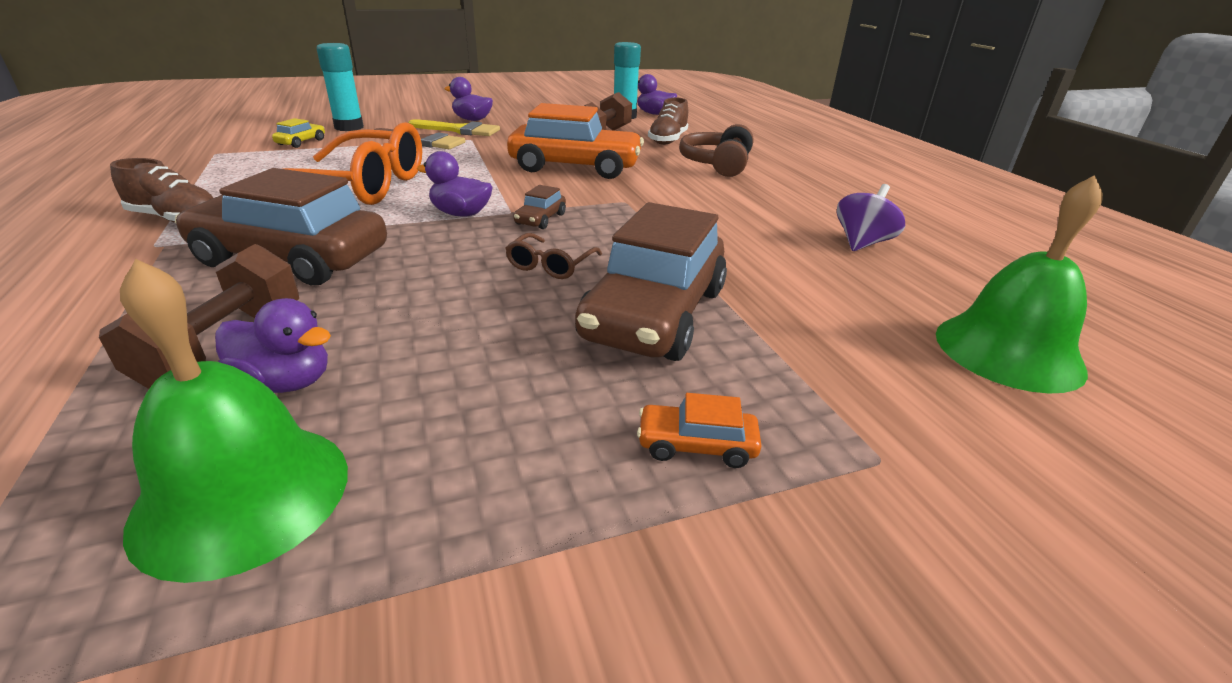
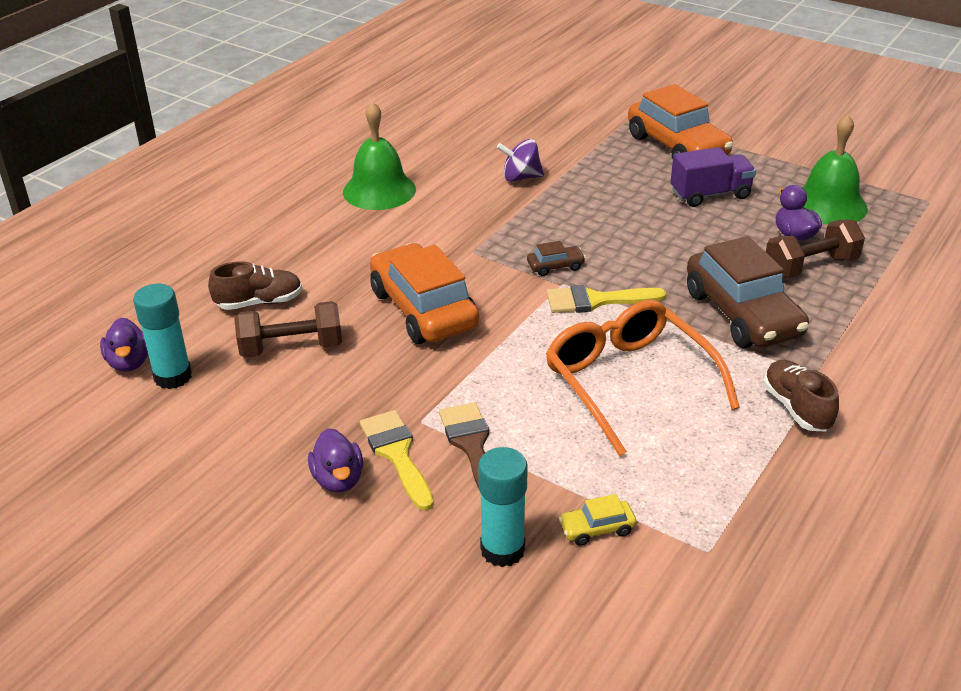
camera: 125 degrees left, 5 degrees up
purple duck [417,151,493,217] -> yellow brush [547,285,666,313]
brown glasses [505,233,602,279] -> none
brown car [575,202,727,361] -> none
orange car [637,393,762,468] -> orange car [628,84,733,159], size x2.42
brown headphones [679,124,753,177] -> none
purple spinning top [837,184,905,251] -> purple spinning top moved to [497,139,544,182]
green bell [936,175,1103,393] -> green bell moved to [343,101,416,210]
none -> purple truck [671,147,756,207]

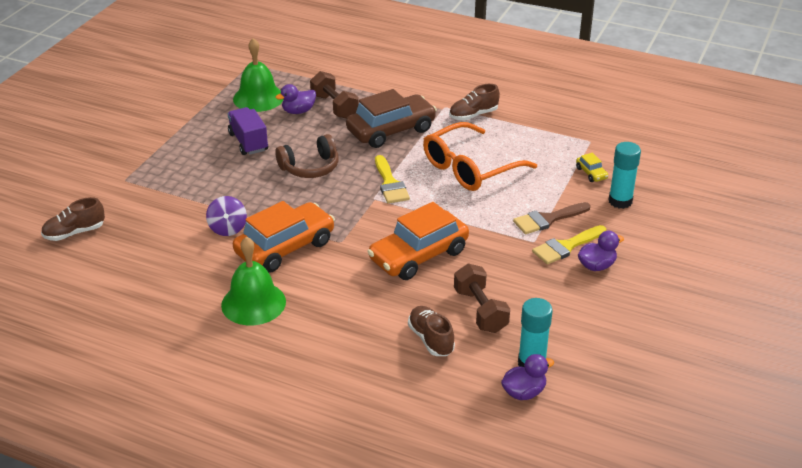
camera: 100 degrees left, 0 degrees up
brown car [527,241,586,276] -> none
orange car [628,84,733,159] -> orange car moved to [233,201,335,273]
none -> brown shoe [41,197,105,241]
none -> brown headphones [275,134,339,178]

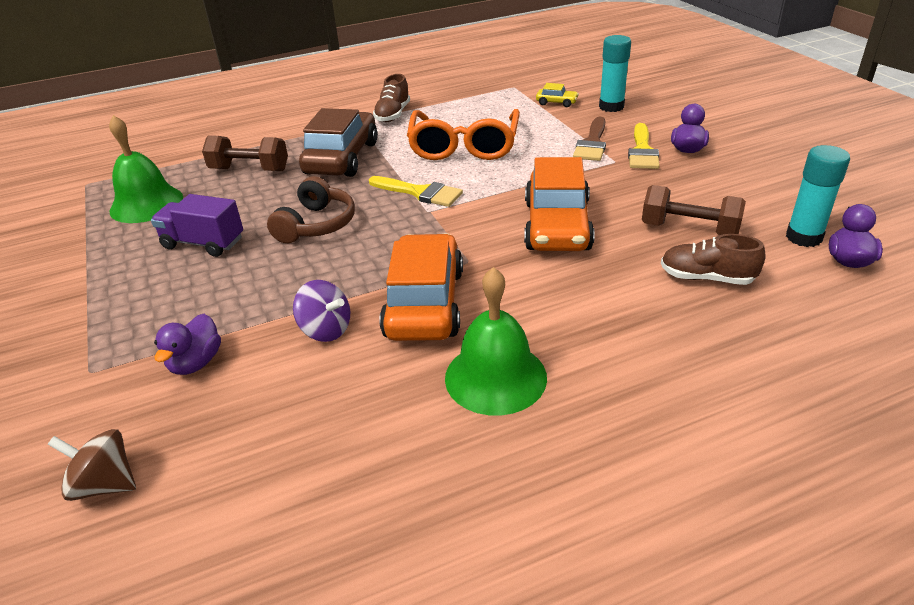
camera: 45 degrees left, 0 degrees up
brown shoe [41,197,105,241] -> brown spinning top [48,429,136,501]
purple duck [275,84,316,114] -> purple duck moved to [154,314,221,375]

